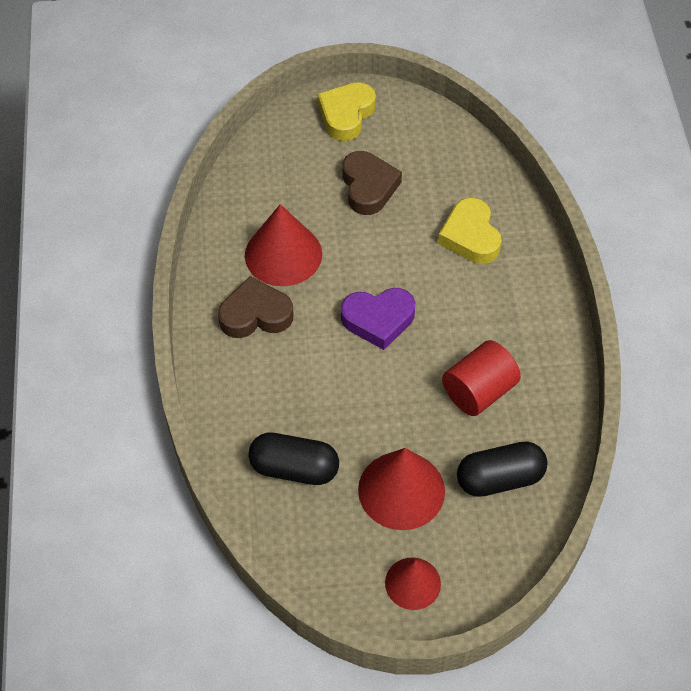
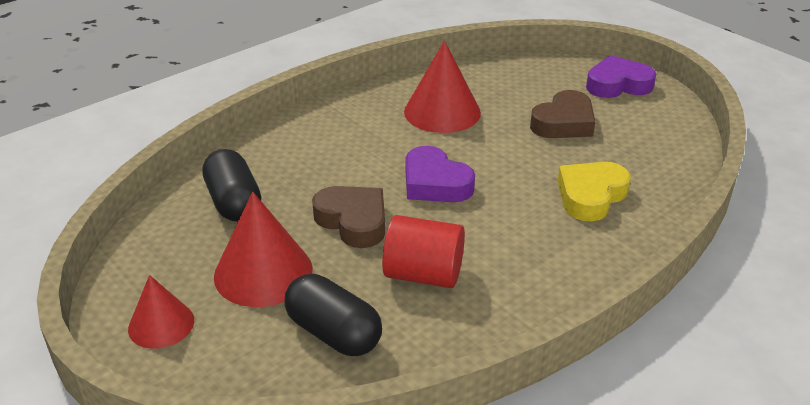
camera: 55 degrees right, 20 degrees down
brown heart [218,276,293,338] -> brown heart moved to [312,186,385,248]
yellow heart [318,82,376,141] -> purple heart [586,55,656,98]

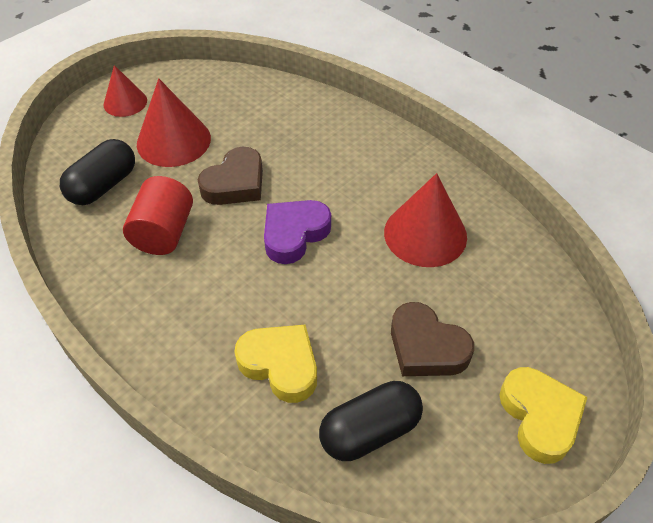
camera: 85 degrees right, 15 degrees up
black capsule [202,149,261,222] -> black capsule moved to [319,381,423,461]
purple heart [586,55,656,98] -> yellow heart [500,367,588,464]

